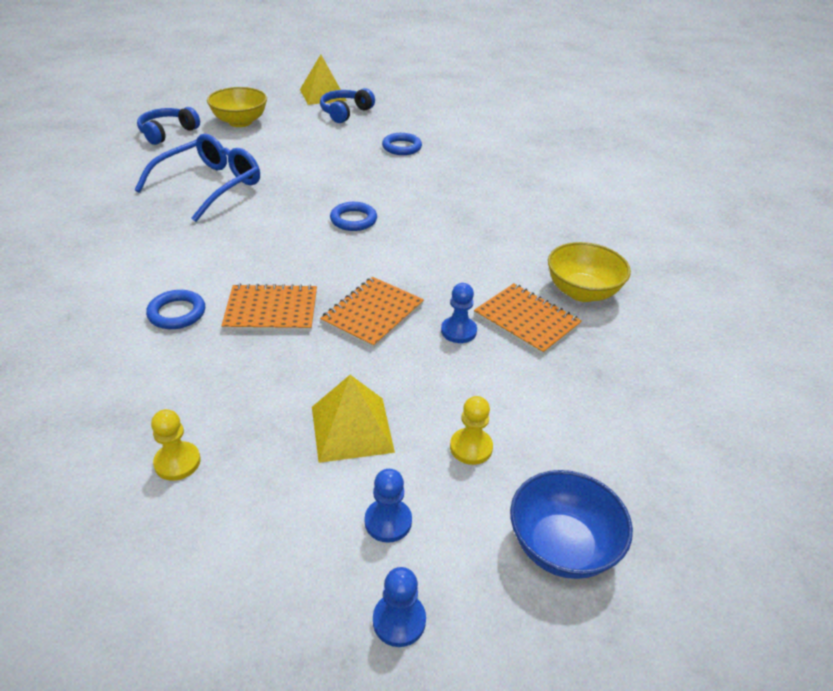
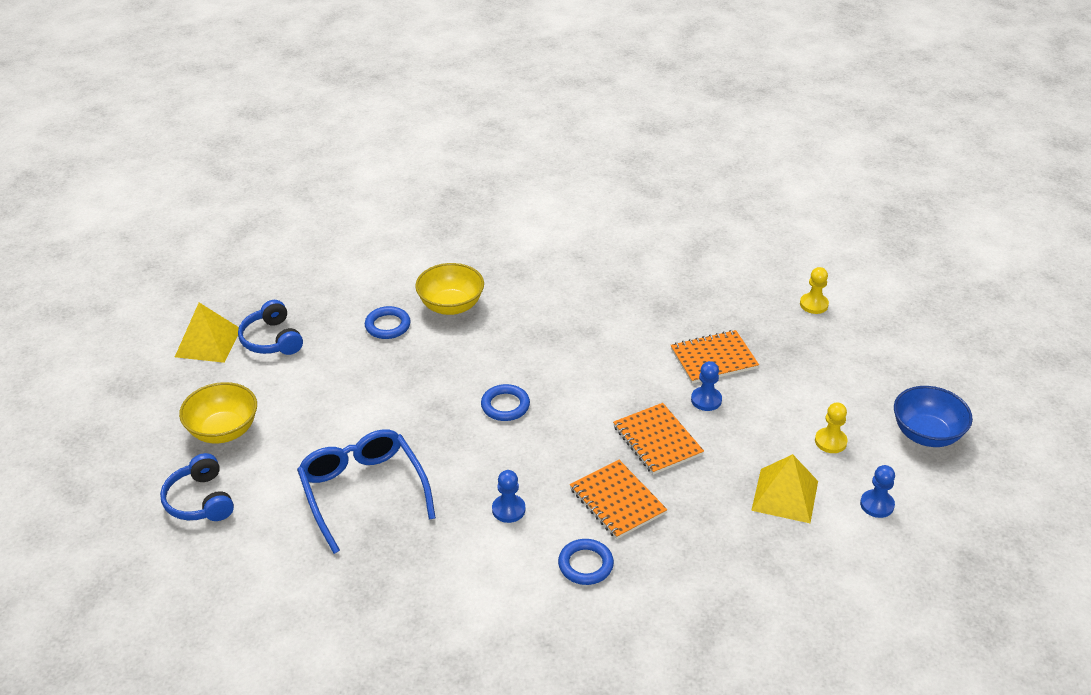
camera: 60 degrees left, 0 degrees up
yellow pawn [151,409,201,481] -> yellow pawn moved to [800,267,829,314]
orange notebook [221,284,317,331] -> orange notebook turned 60 degrees counterclockwise [570,460,667,539]
blue pawn [373,567,426,647] -> blue pawn moved to [492,470,525,523]
yellow bowl [548,242,631,302] -> yellow bowl moved to [415,263,484,315]

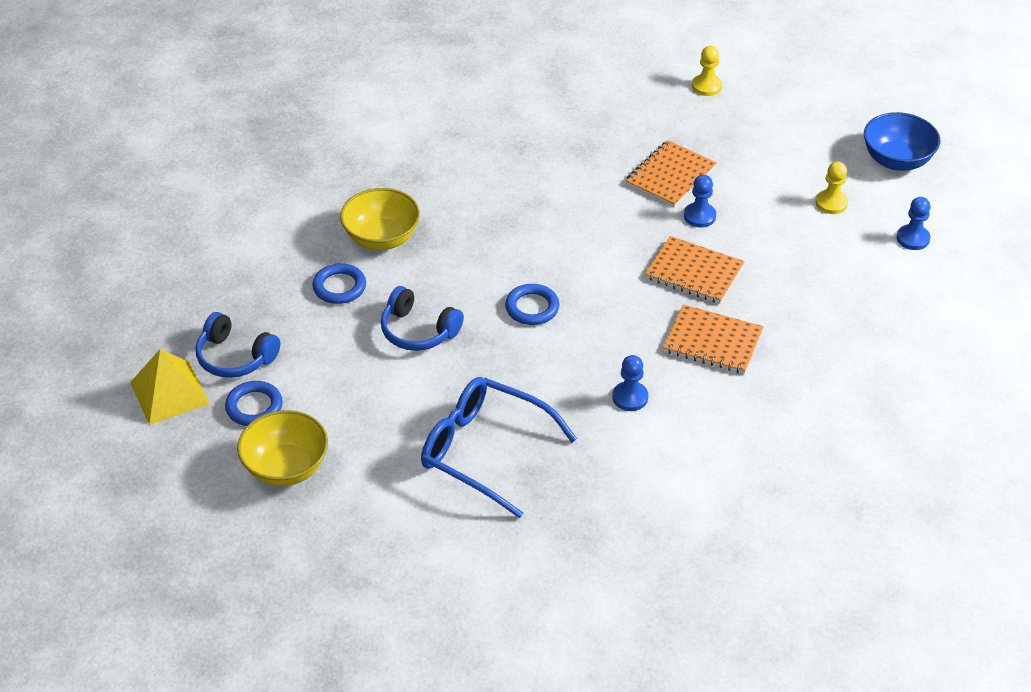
camera: 35 degrees left, 5 degrees up
blue headphones [160,453,234,521] -> blue headphones moved to [381,286,464,351]
blue ring [558,539,614,585] -> blue ring moved to [225,381,283,426]
yellow pyramid [751,454,818,523] -> none

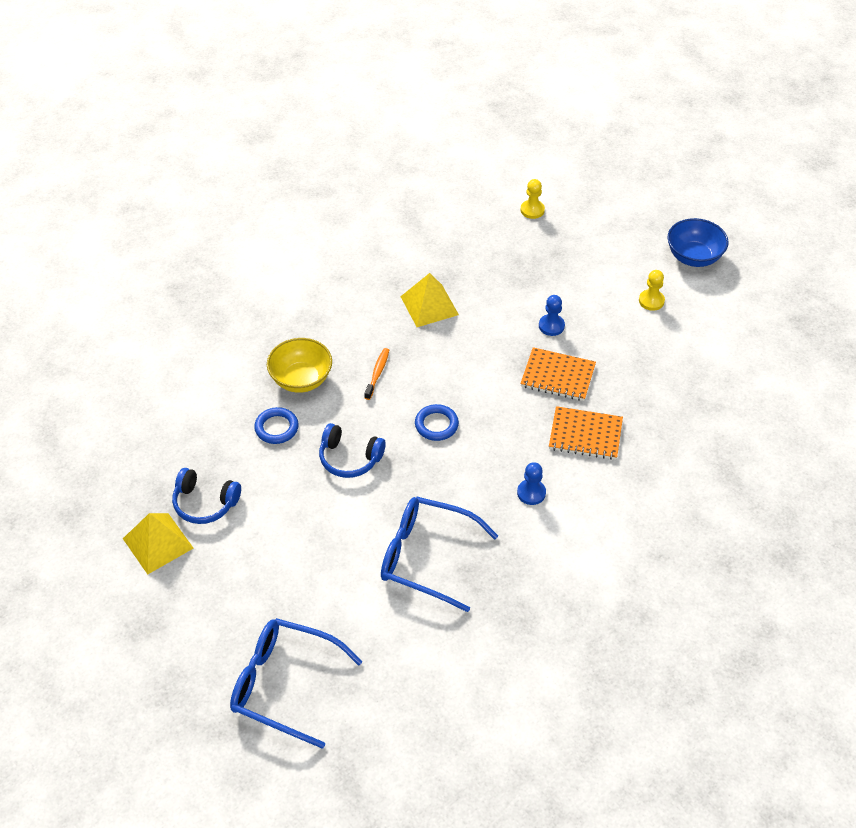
camera: 10 degrees left, 5 degrees up
blue ring [225,381,283,426] -> none
yellow bowl [237,410,328,486] -> none
orange notebook [625,140,717,207] -> none
blue pawn [897,197,931,250] -> none
none -> blue glasses [230,618,363,749]
none -> orange toothbrush [364,348,389,400]
none -> yellow pyramid [400,273,459,327]

